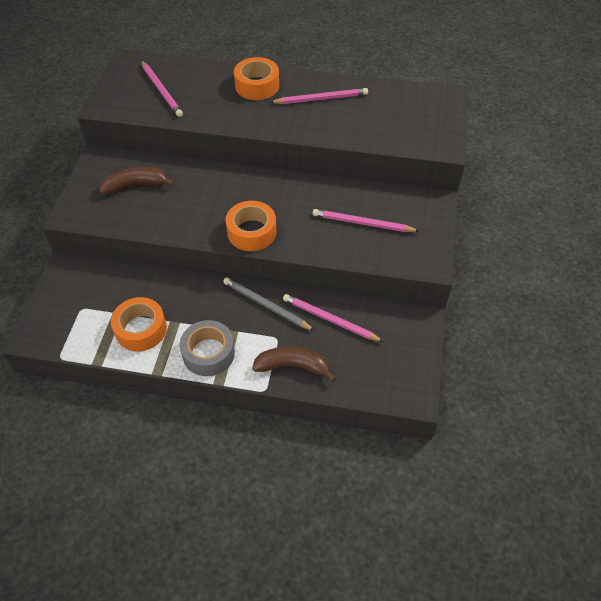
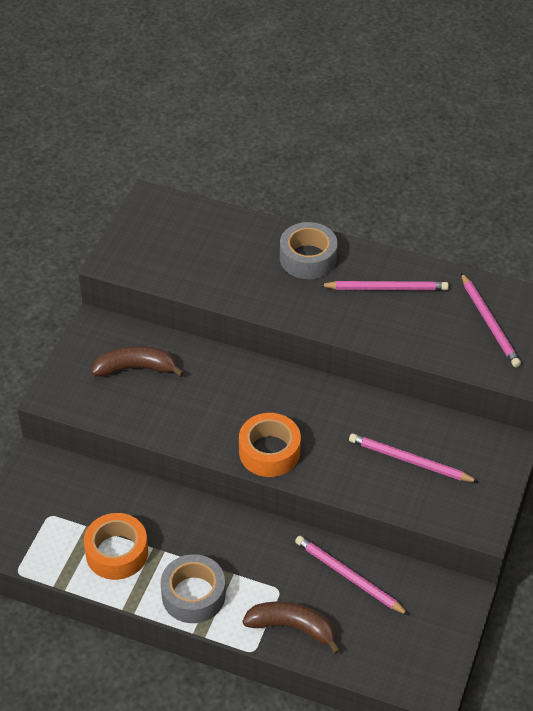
camera: 10 degrees right, 5 degrees down
pink pencil [141,61,183,117] -> pink pencil moved to [461,273,521,367]
grey pencil [223,277,315,331] -> none
orange tape [234,57,279,100] -> grey tape [280,222,338,279]

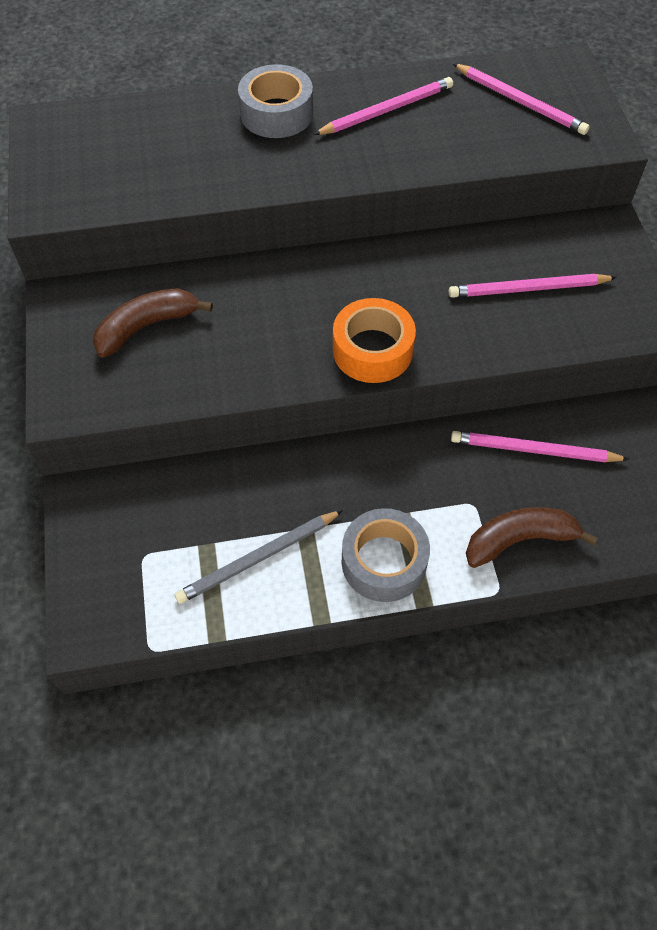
camera: 30 degrees left, 10 degrees up
orange tape [84,513,148,580] -> grey pencil [174,510,343,604]

